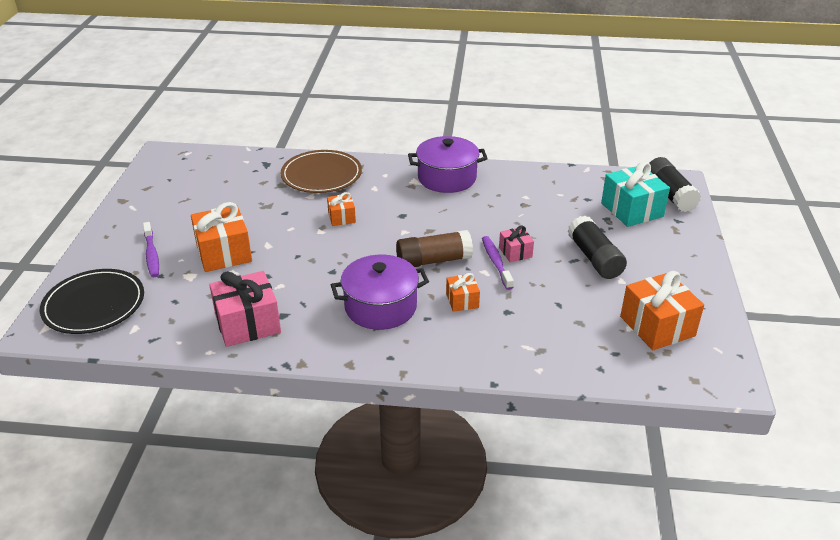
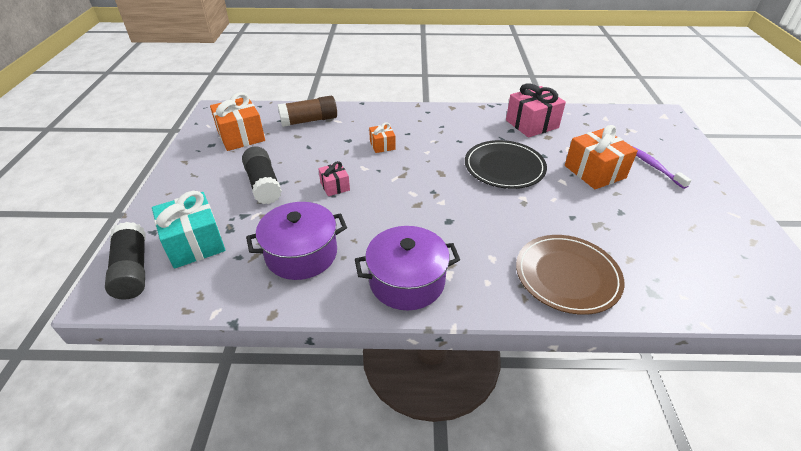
camera: 175 degrees right, 5 degrees up
black plate [39,269,144,334] -> black plate moved to [465,140,547,189]
orange gift [327,192,356,226] -> none
purple pot [331,255,429,330] -> purple pot moved to [246,202,347,280]
brown glue stick [396,230,473,267] -> brown glue stick moved to [278,96,337,127]
purple toothbrush [482,236,514,290] -> none

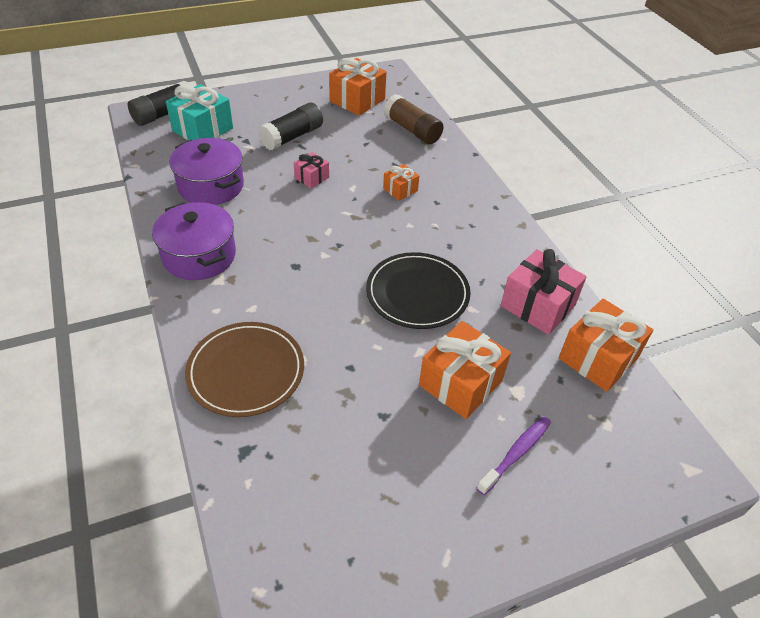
camera: 65 degrees right, 5 degrees up
none -> orange gift [559,299,653,392]

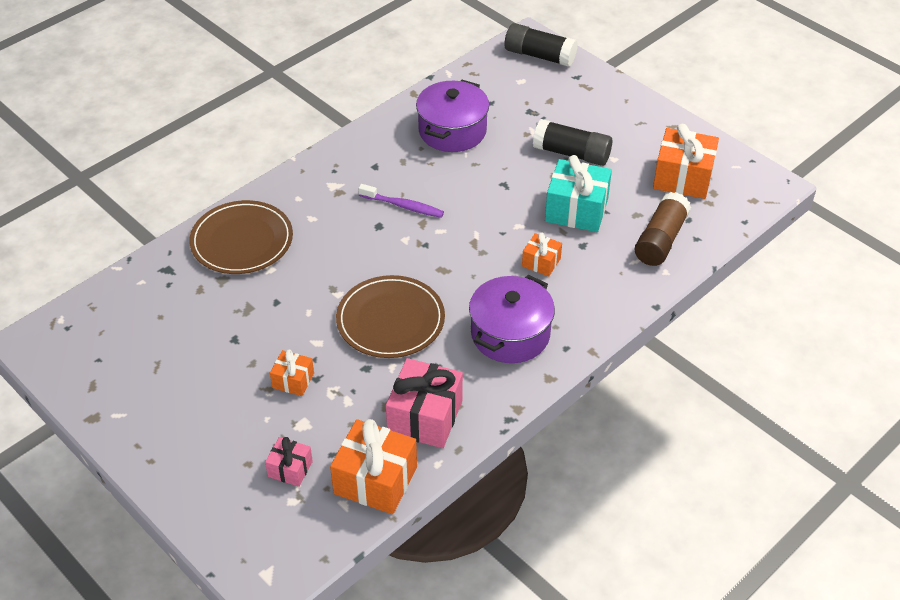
camera: 70 degrees right, 0 degrees up
purple pot [152,202,236,280] -> purple pot moved to [469,275,555,363]
turquoise gift [166,84,233,140] -> turquoise gift moved to [545,155,612,232]
pink gift [294,152,329,188] -> pink gift moved to [265,437,313,487]
black plate [366,252,471,329] -> brown plate [336,275,445,358]
orange gift [419,321,511,419] -> orange gift [270,349,314,396], size x0.54
purple toothbrush [477,416,551,495] -> purple toothbrush moved to [358,184,444,218]

